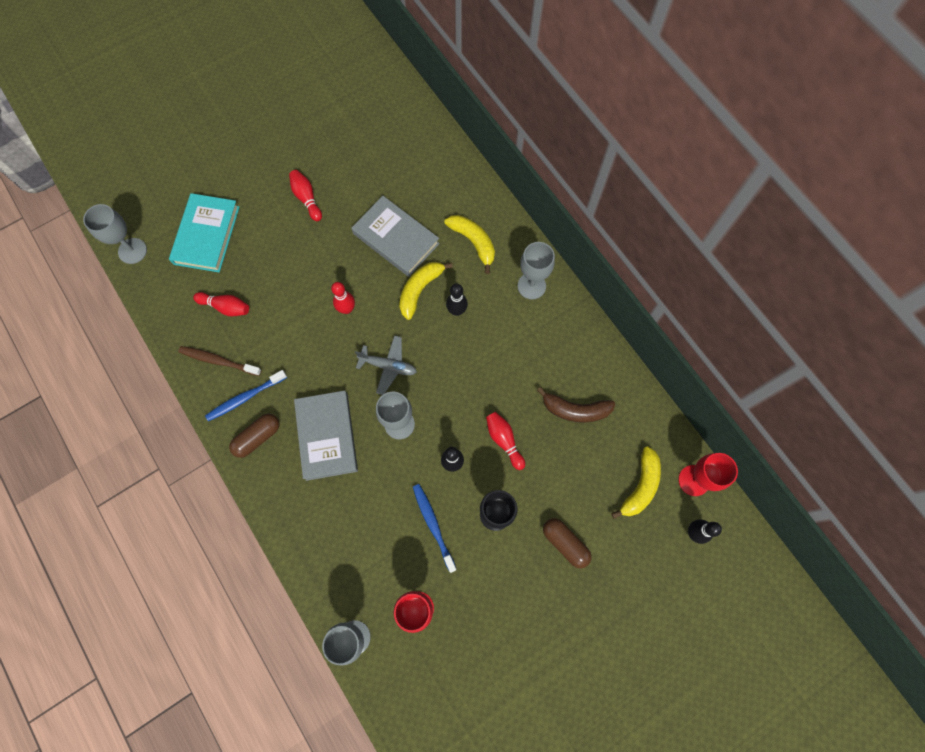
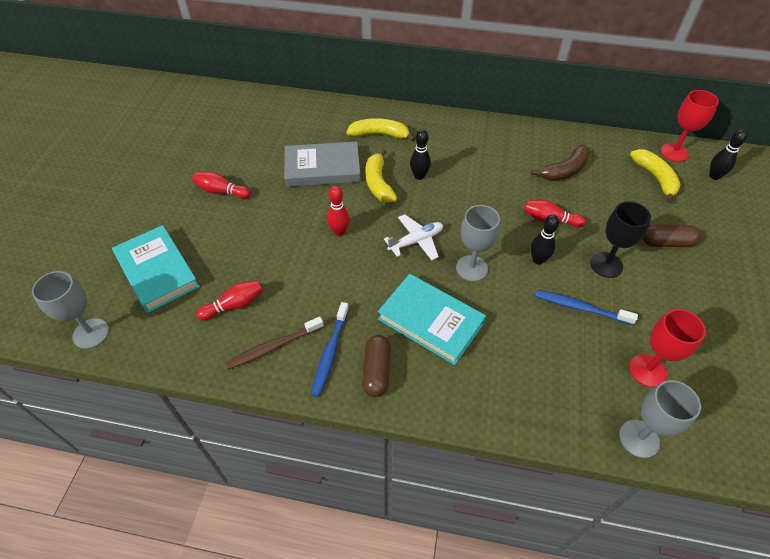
camera: 45 degrees left, 20 degrees down
grey book [294,391,358,481] -> turquoise book [378,274,486,365]
grey plane [355,335,417,395] -> white plane [384,214,443,260]
grey goblet [517,242,555,299] -> none

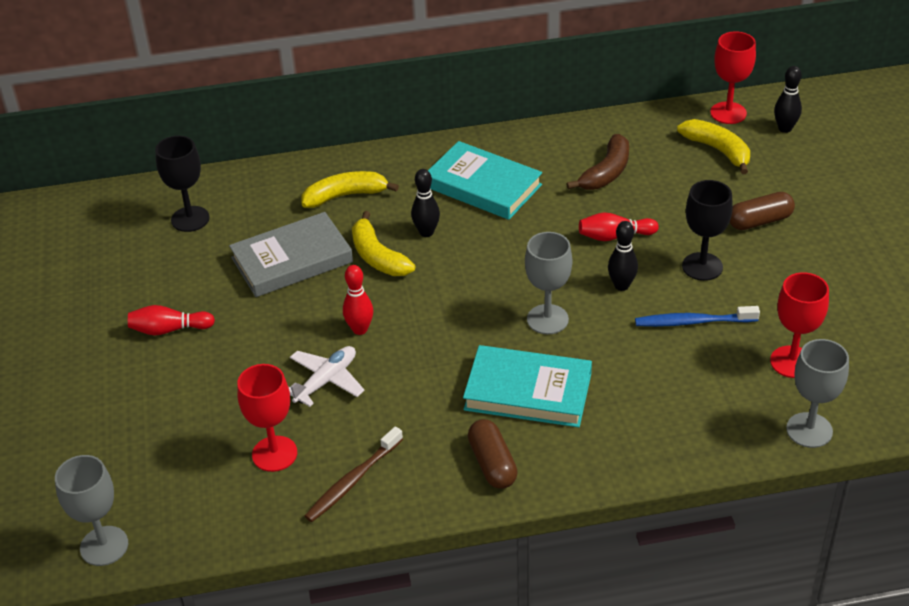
camera: 20 degrees left, 10 degrees down
turquoise book [112,225,200,313] -> turquoise book moved to [428,141,542,220]
red bowling pin [196,280,263,321] -> red goblet [237,364,297,472]
blue toothbrush [311,302,349,397] -> none
white plane [384,214,443,260] -> white plane moved to [289,346,365,407]
none -> black goblet [155,136,210,232]

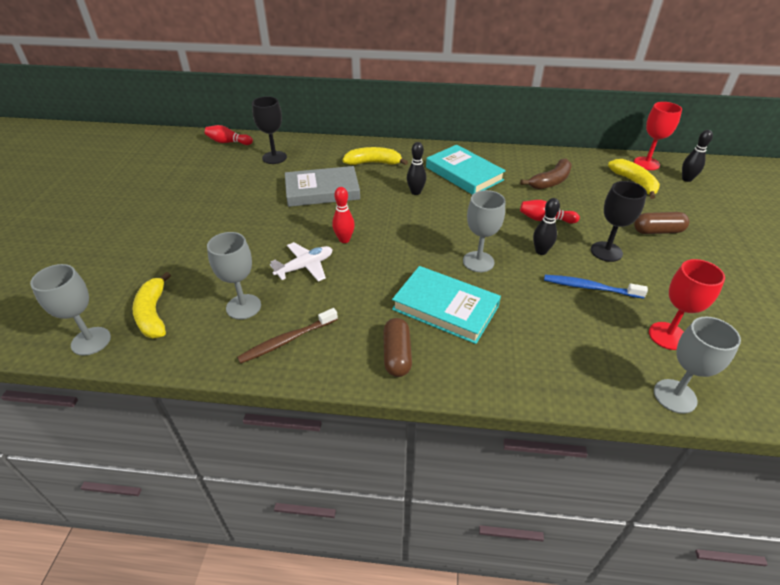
camera: 15 degrees right, 0 degrees up
red bowling pin [128,305,215,335] -> red bowling pin moved to [205,125,253,145]
red goblet [237,364,297,472] -> grey goblet [207,232,261,319]
yellow banana [352,211,415,276] -> yellow banana moved to [132,272,171,339]

